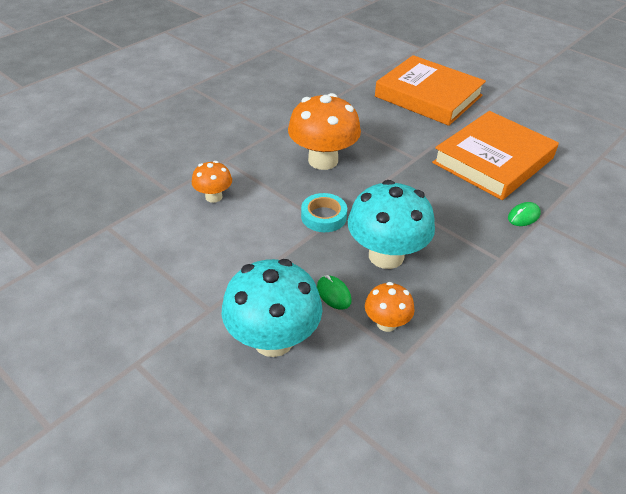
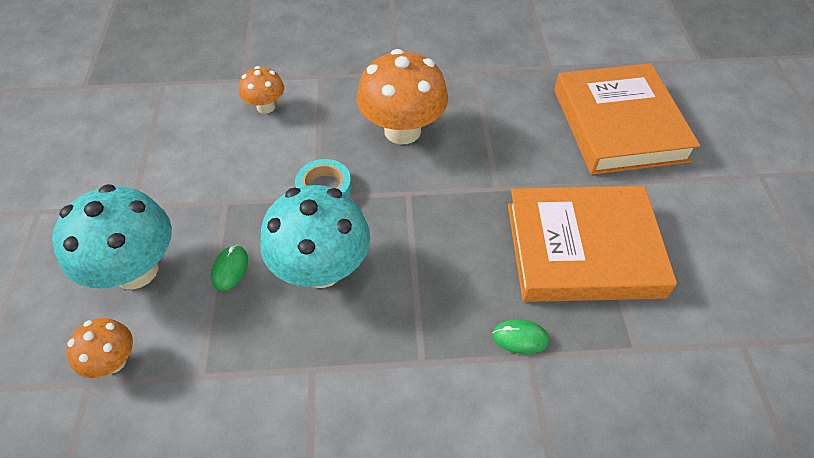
camera: 45 degrees right, 10 degrees up
orange mushroom [365,282,415,332] -> orange mushroom moved to [66,318,133,378]

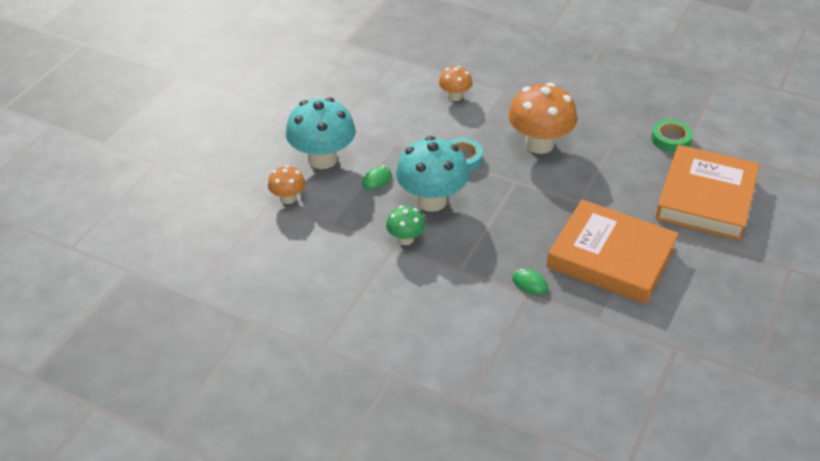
camera: 30 degrees right, 10 degrees down
none -> green mushroom [386,206,425,245]
none -> green tape [651,119,693,153]

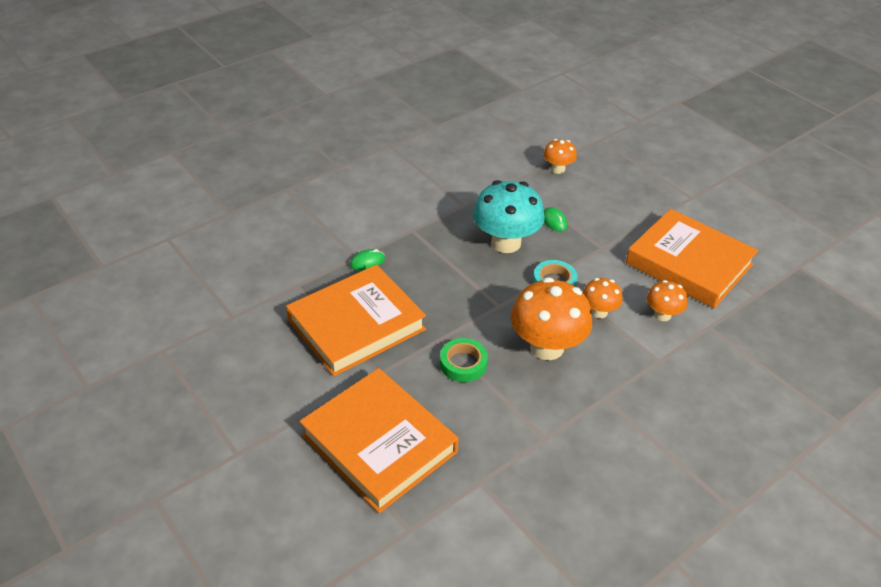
camera: 115 degrees right, 0 degrees up
turquoise mushroom [286,97,356,169] -> none
green mushroom [386,206,425,245] -> none
green tape [651,119,693,153] -> green tape moved to [440,338,488,382]
none -> orange mushroom [583,278,623,318]
none -> orange book [626,209,758,308]

